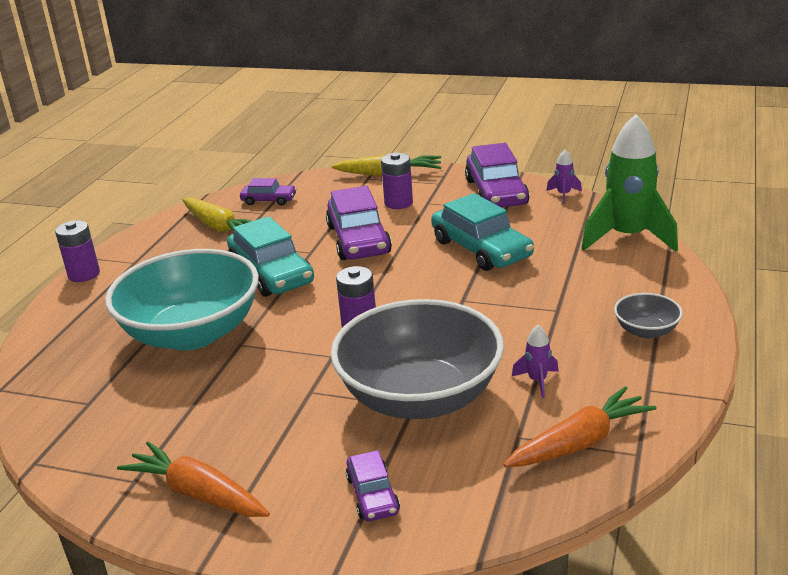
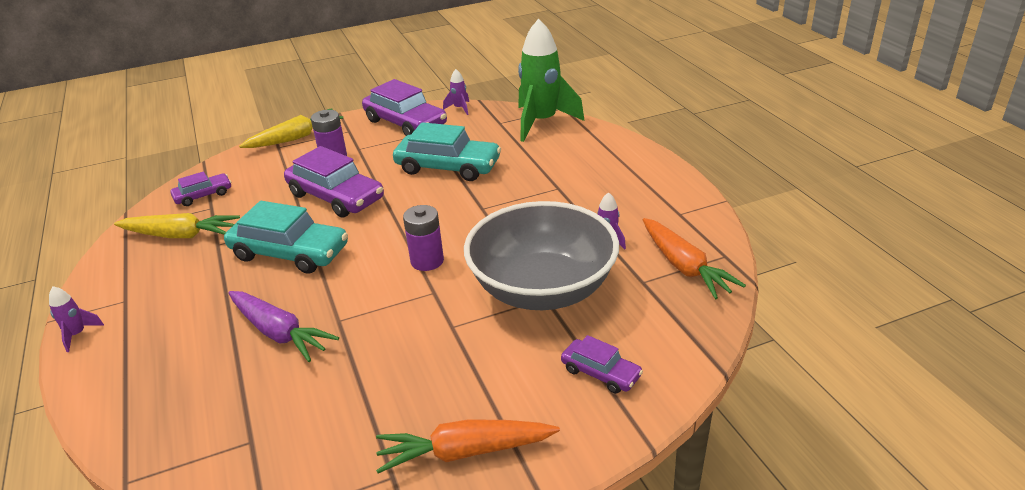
camera: 40 degrees left, 5 degrees up
purple battery [55,220,100,282] -> purple rocket [49,286,104,352]
turquoise bowl [105,249,259,350] -> purple carrot [228,291,339,362]
orange carrot [503,386,657,468] -> orange carrot turned 135 degrees clockwise [643,218,746,299]
grey bowl [614,293,683,339] -> none

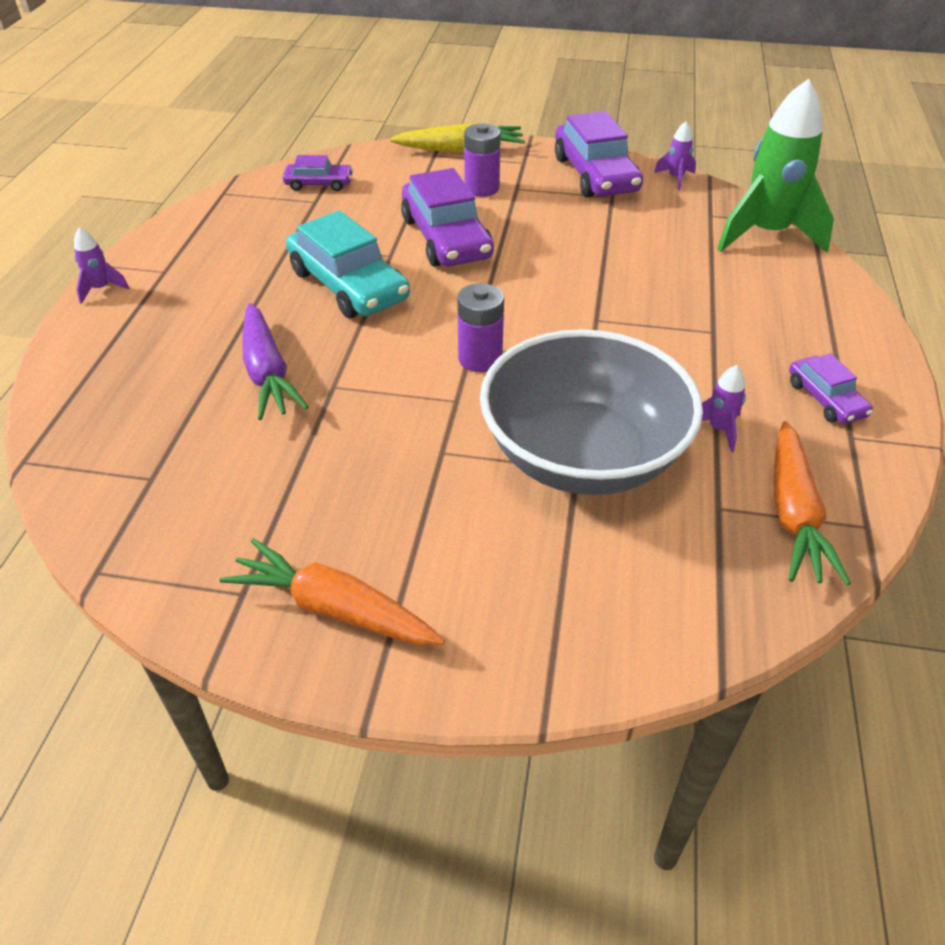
camera: 30 degrees right, 10 degrees up
yellow carrot [114,213,240,238] -> none
turquoise car [393,122,501,181] -> none
purple car [561,335,643,394] -> purple car moved to [789,354,873,424]

